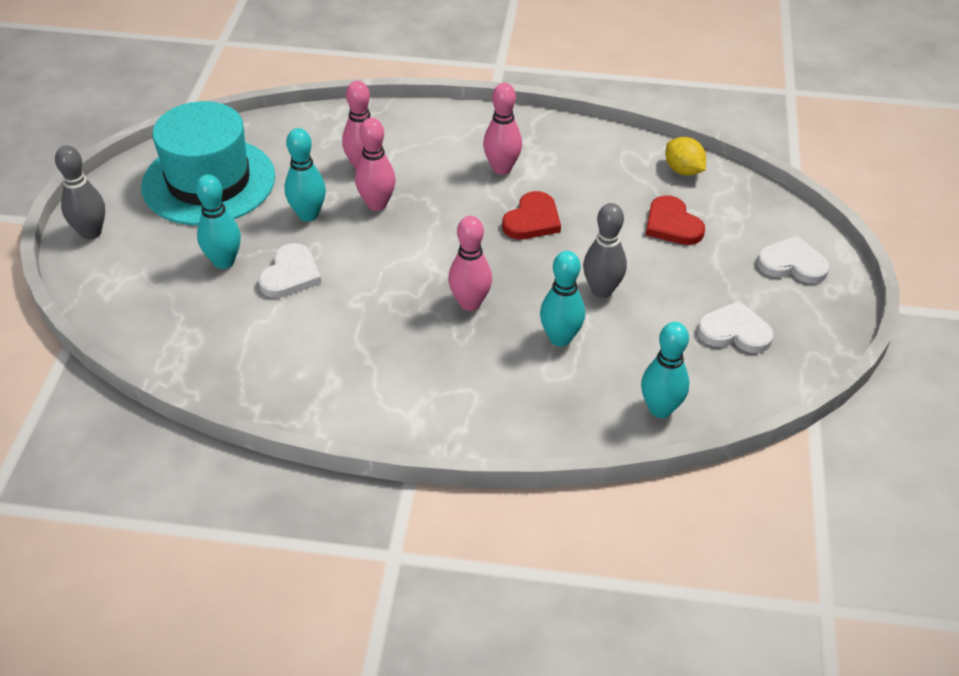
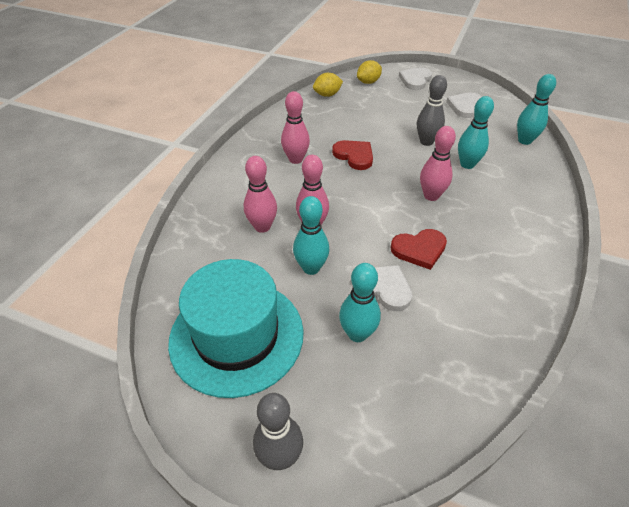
camera: 75 degrees left, 0 degrees up
red heart [646,195,705,245] -> red heart moved to [391,229,447,270]
none -> yellow lemon [357,60,382,84]

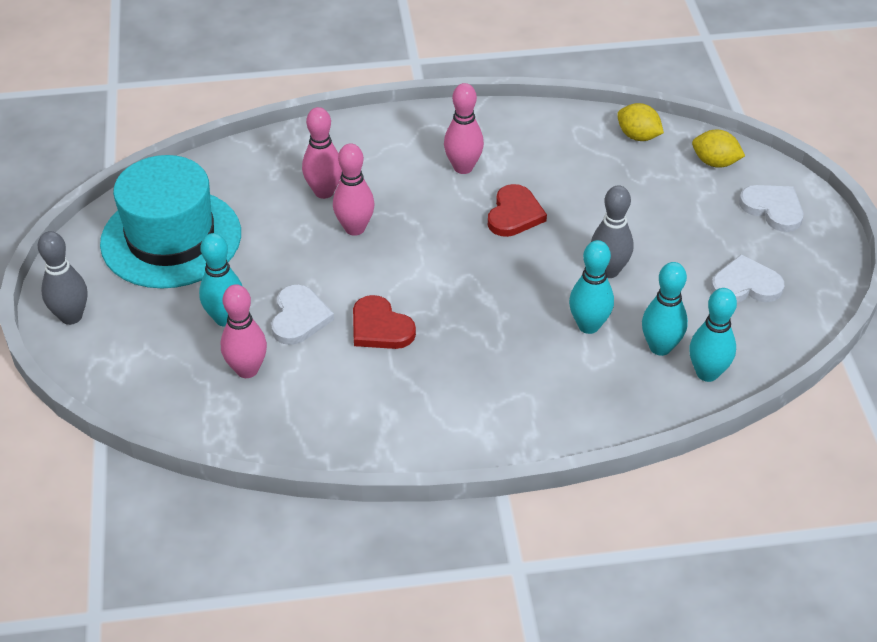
camera: 60 degrees right, 0 degrees up
turquoise bowling pin [293,196,329,275] -> turquoise bowling pin moved to [642,262,688,356]
white heart [399,67,432,90] -> white heart turned 45 degrees clockwise [739,185,803,232]
pink bowling pin [420,126,456,201] -> pink bowling pin moved to [221,284,267,378]

